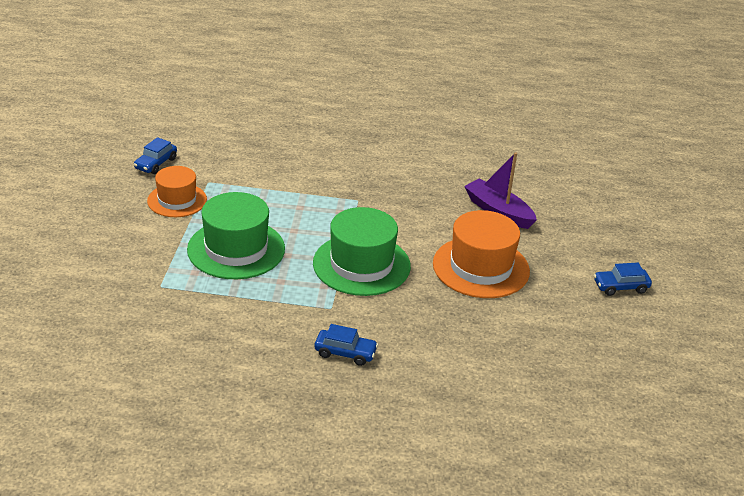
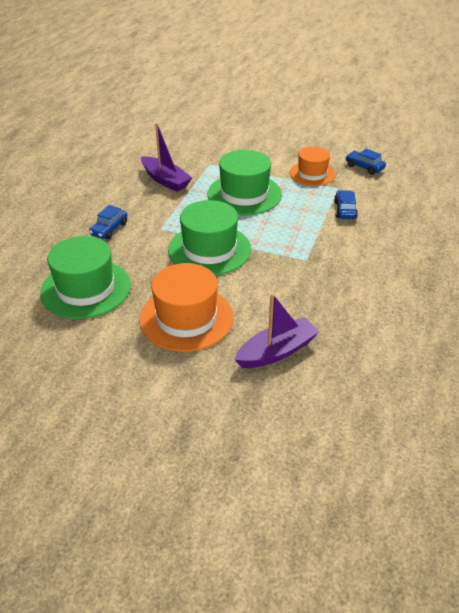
camera: 105 degrees right, 5 degrees up
blue car [594,263,652,296] -> blue car moved to [334,190,358,219]
none -> green hat [40,236,131,319]
none -> purple boat [141,123,192,192]

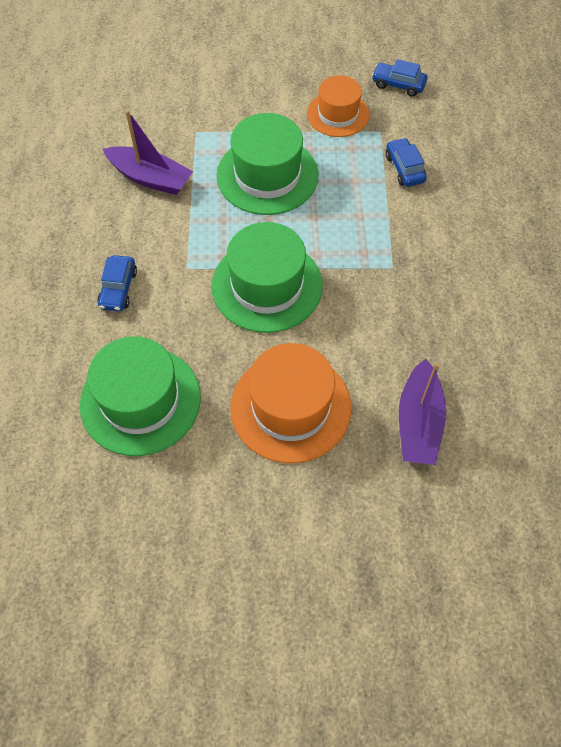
camera: 20 degrees left, 20 degrees up
purple boat [234,293,320,368] -> purple boat turned 150 degrees clockwise [399,359,446,465]

